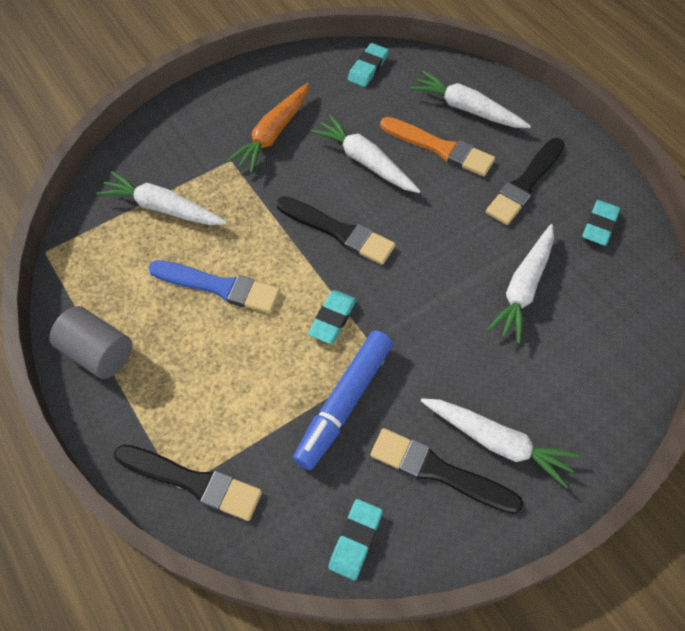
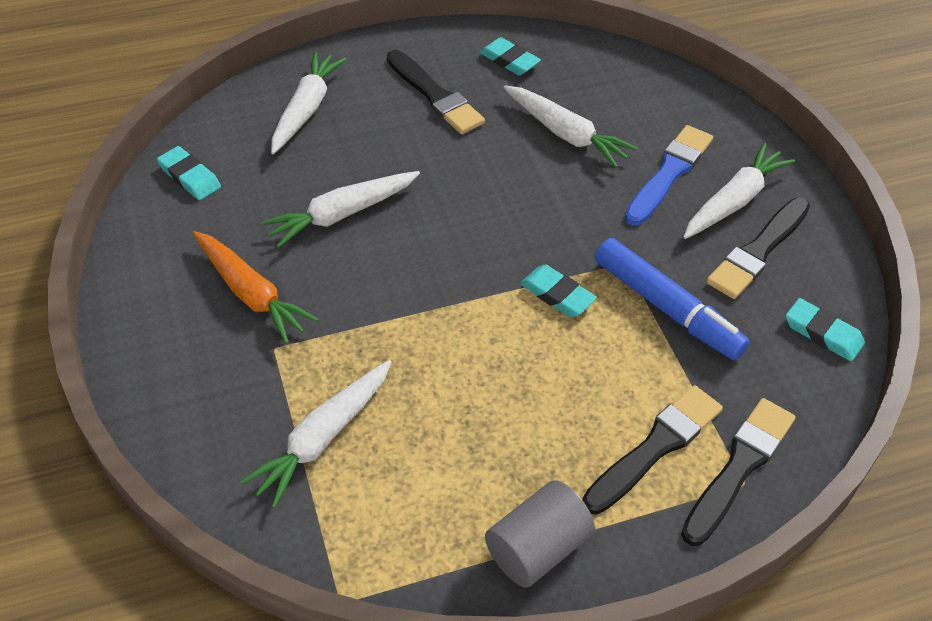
camera: 75 degrees left, 10 degrees down
blue brush [148,260,280,313] -> blue brush moved to [625,125,713,225]
black brush [276,196,396,265] -> black brush moved to [582,385,723,515]
orange brush [380,117,495,176] -> none
white carrot [410,71,531,128] -> white carrot turned 150 degrees clockwise [271,52,346,154]

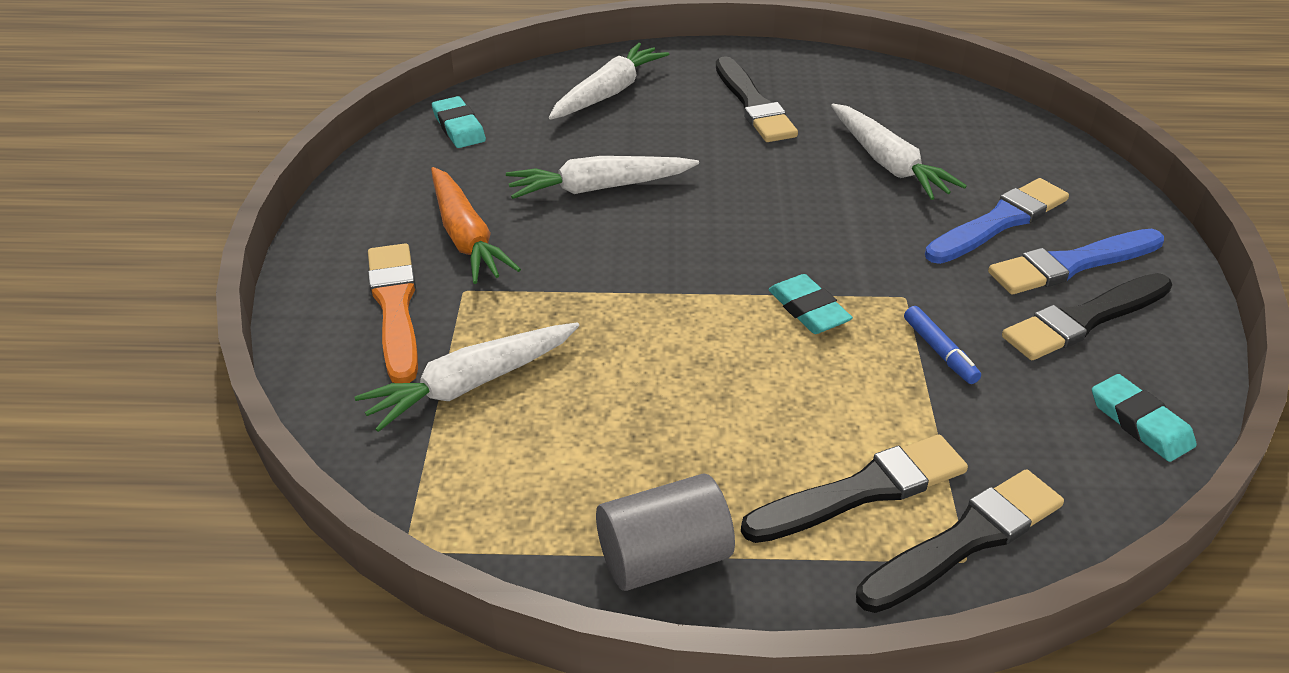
camera: 20 degrees right, 10 degrees down
turquoise eraser [479,37,541,76] -> none
blue marker [595,238,750,360] -> blue marker [904,306,981,384], size x0.48
white carrot [683,143,795,239] -> blue brush [988,229,1164,294]
none -> orange brush [368,243,418,383]

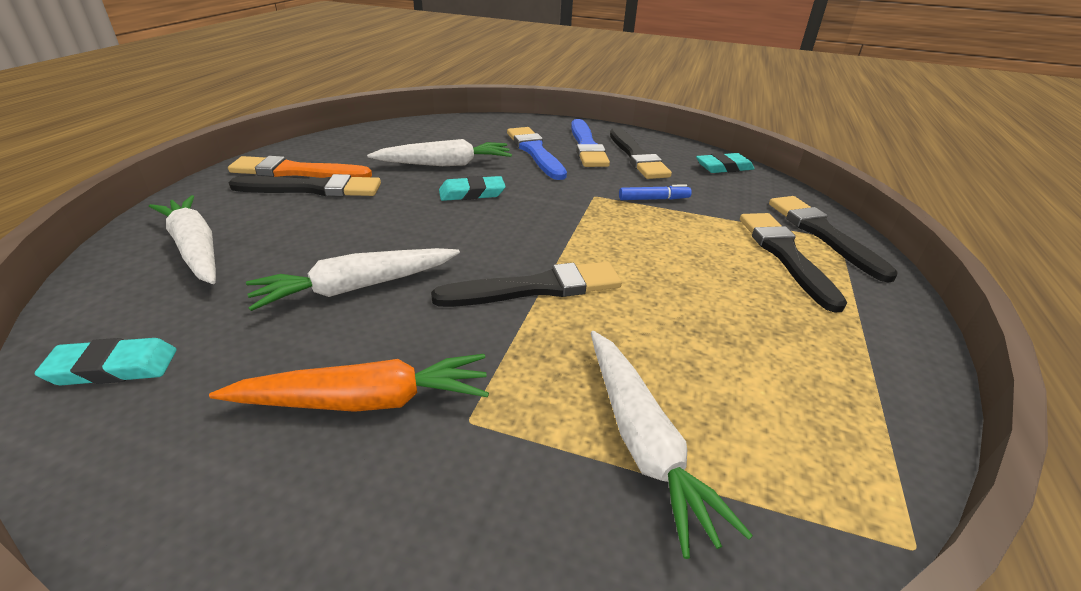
camera: 75 degrees left, 5 degrees down
orange brush [368,243,418,383] -> orange brush moved to [228,156,372,178]
white carrot [506,156,699,199] -> white carrot turned 60 degrees clockwise [246,248,460,311]
grey cylinder [596,473,735,591] -> none
turquoise eraser [768,274,853,334] -> turquoise eraser moved to [439,176,506,201]
none -> black brush [431,262,622,307]

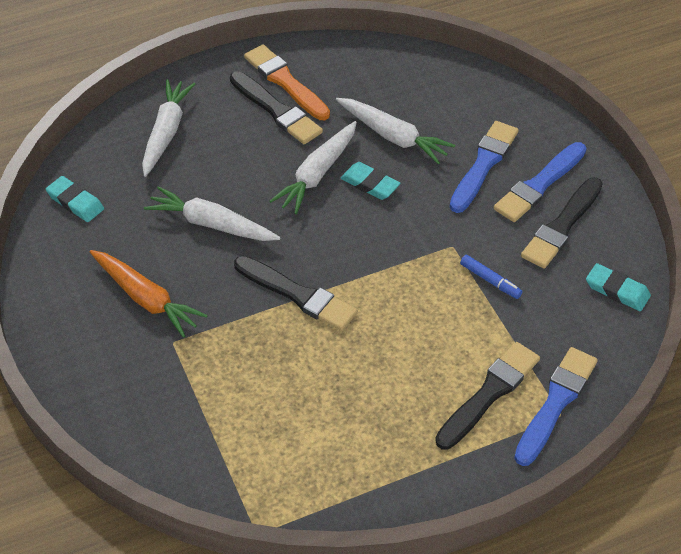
camera: 50 degrees right, 15 degrees up
white carrot [591,331,753,559] -> white carrot moved to [269,121,357,214]
black brush [769,196,898,283] -> blue brush [514,347,598,466]

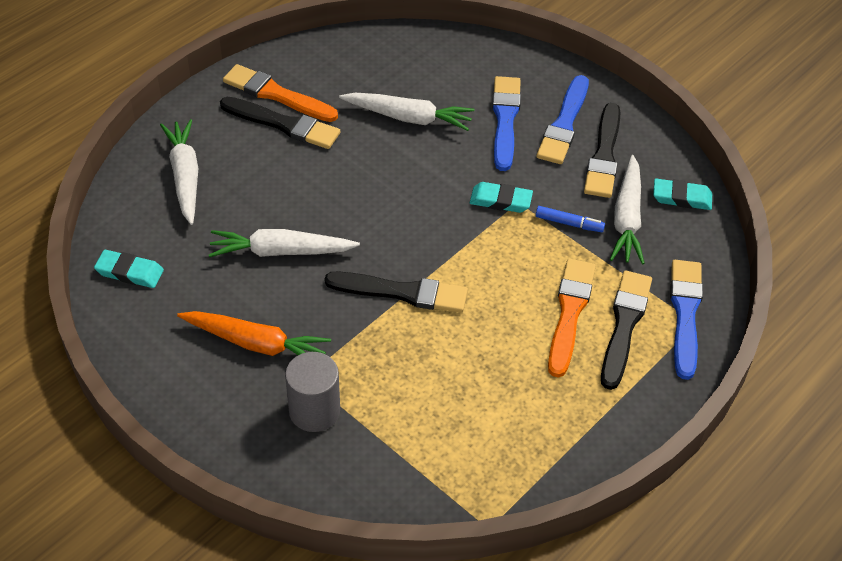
camera: 25 degrees left, 0 degrees up
white carrot [269,121,357,214] -> white carrot moved to [610,155,645,265]
turquoise eraser [340,162,401,200] -> turquoise eraser moved to [470,182,533,213]
none -> grey cylinder [285,352,340,432]
none -> orange brush [548,259,596,378]

